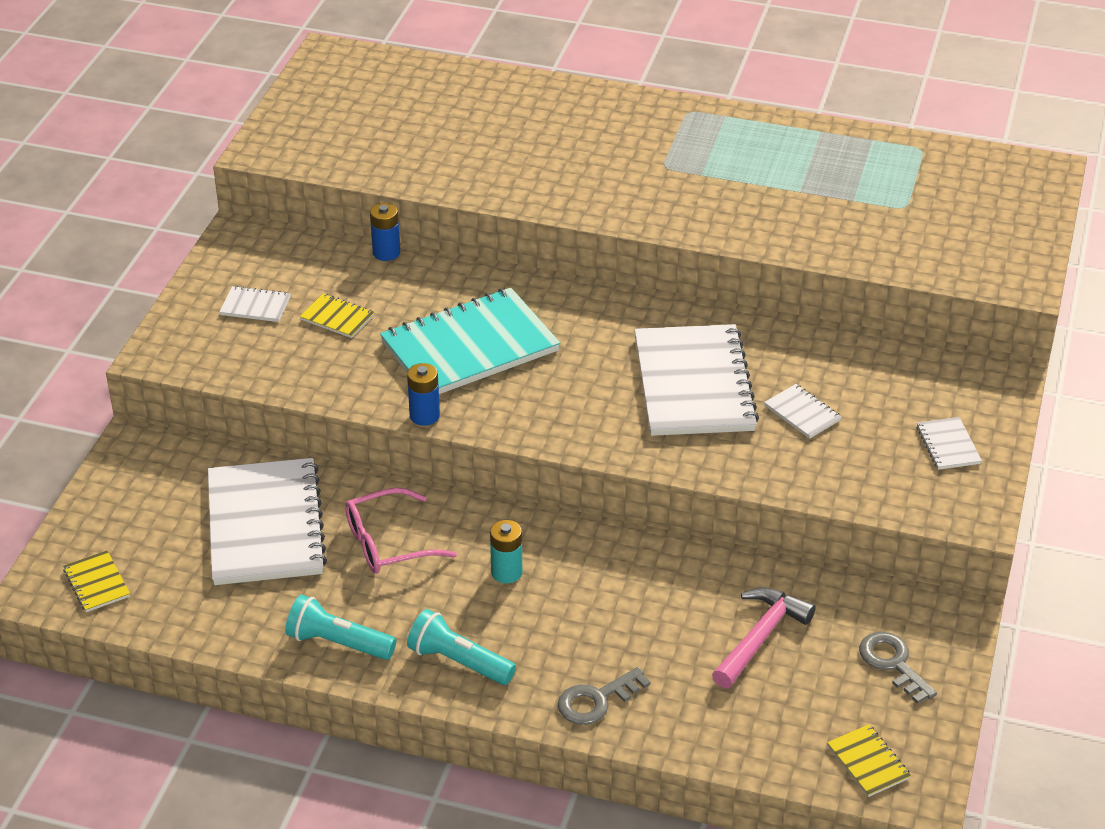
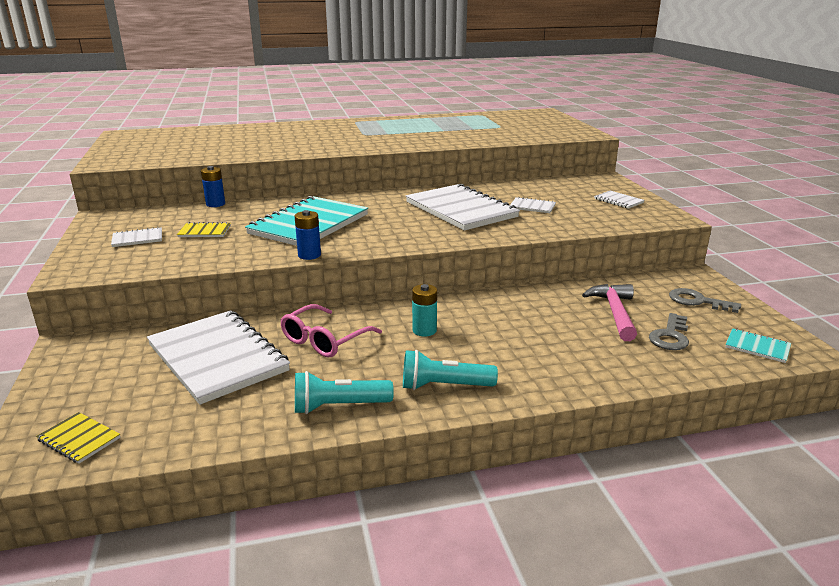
camera: 30 degrees left, 15 degrees down
grey key [558,667,650,725] -> grey key moved to [649,313,689,350]
yellow notebook [827,724,911,797] -> turquoise notebook [725,328,791,363]

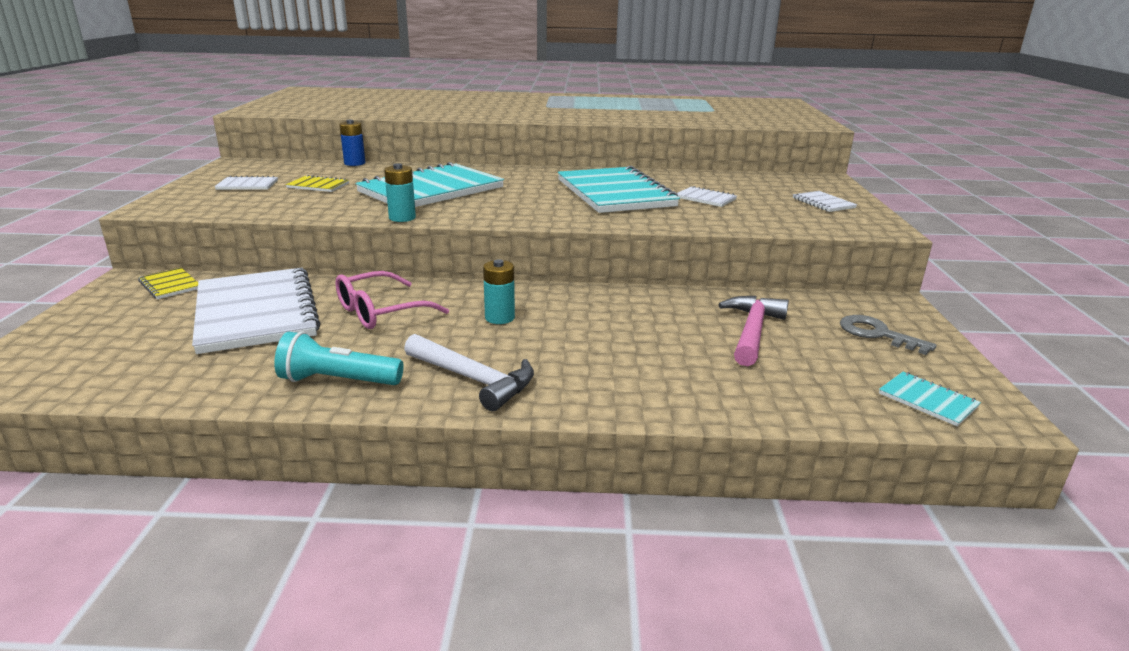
camera: 15 degrees right, 0 degrees up
yellow notebook [36,412,120,464] -> yellow notebook moved to [138,268,198,299]
blue battery [295,210,321,260] -> turquoise battery [384,163,416,222]
turquoise flashlight [403,350,498,390] -> white hammer [404,334,534,411]
white notebook [406,184,520,231] -> turquoise notebook [558,166,680,213]
grey key [649,313,689,350] -> none

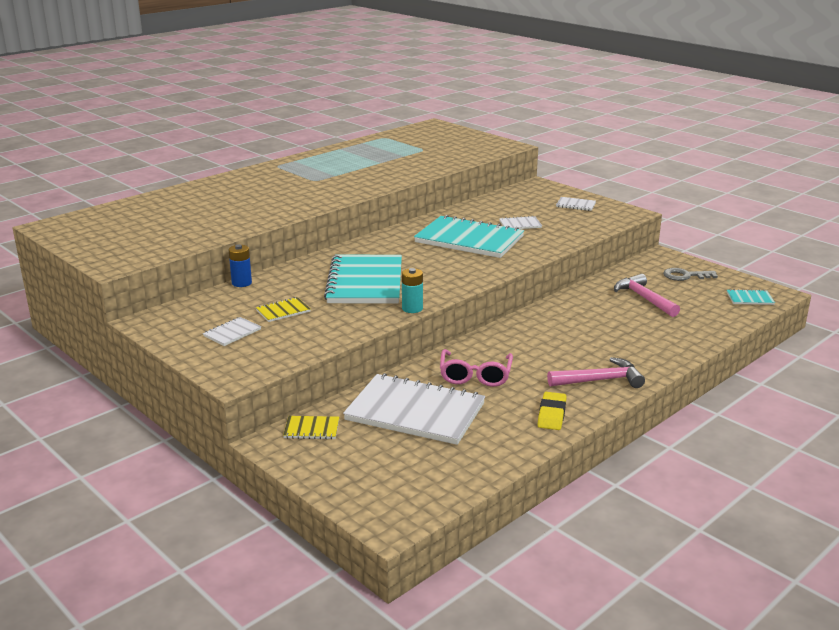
camera: 45 degrees left, 0 degrees up
turquoise flashlight [274,331,404,385] -> yellow eraser [538,392,567,430]
white hammer [404,334,534,411] -> pink hammer [547,357,645,388]
turquoise battery [483,259,515,324] -> none

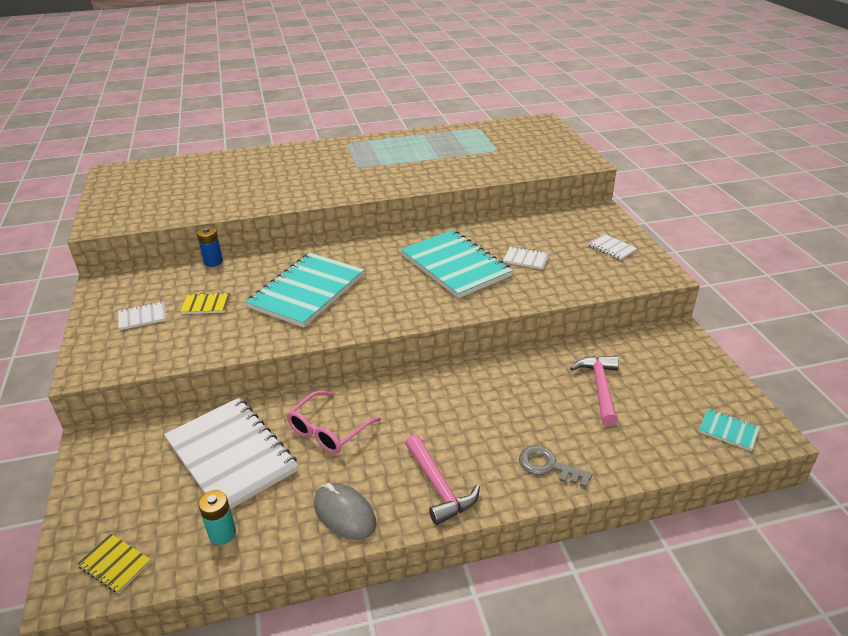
camera: 30 degrees right, 10 degrees up
yellow notebook [283,416,339,439] -> yellow notebook moved to [77,534,151,593]
turquoise battery [402,268,423,313] -> turquoise battery moved to [198,490,236,545]
yellow eraser [538,392,567,430] -> grey mouse [314,483,376,540]
pink hammer [547,357,645,388] -> pink hammer turned 45 degrees clockwise [405,434,480,525]
grey key [663,268,718,281] -> grey key moved to [519,446,593,488]

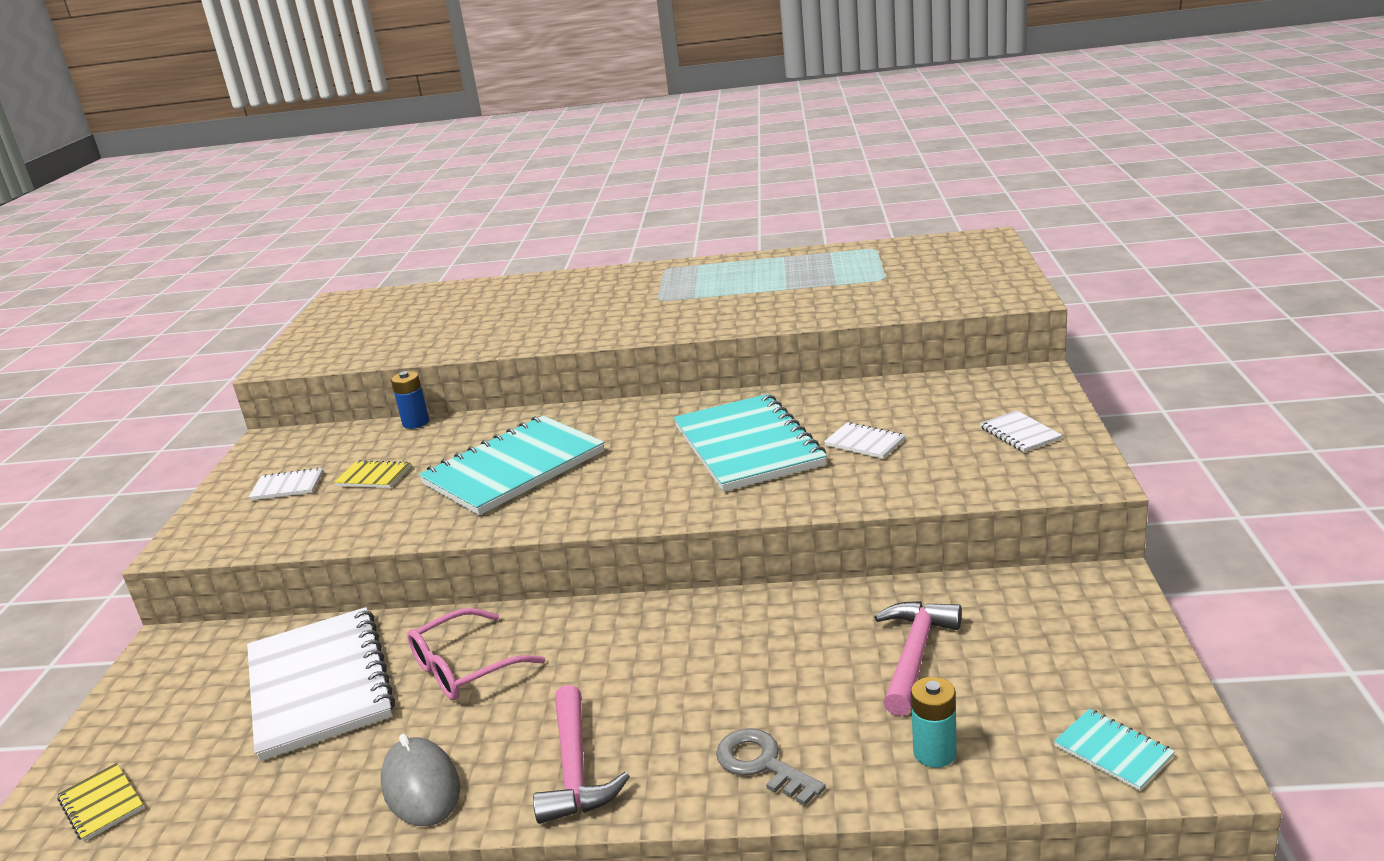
camera: 20 degrees right, 10 degrees down
turquoise battery [198,490,236,545] -> turquoise battery moved to [911,677,957,768]

